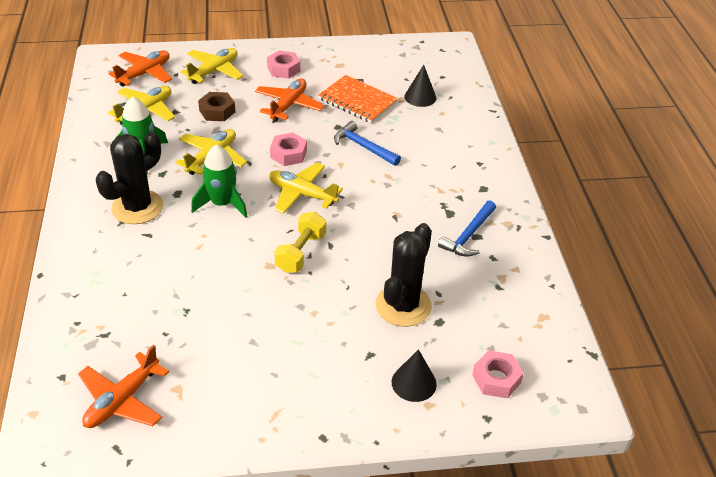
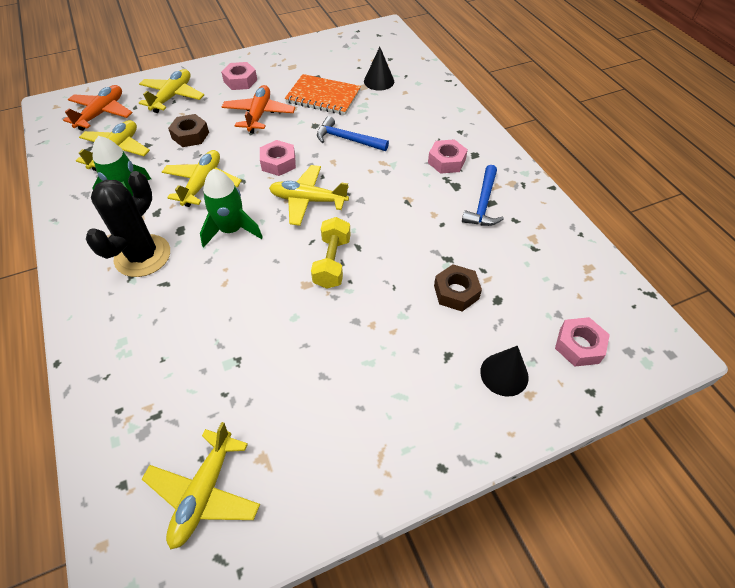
camera: 15 degrees left, 10 degrees up
orange plane [78,345,169,428] -> yellow plane [142,422,260,550]
black cactus [376,223,432,327] -> brown nut [434,264,482,311]
none -> pink nut [428,139,468,174]

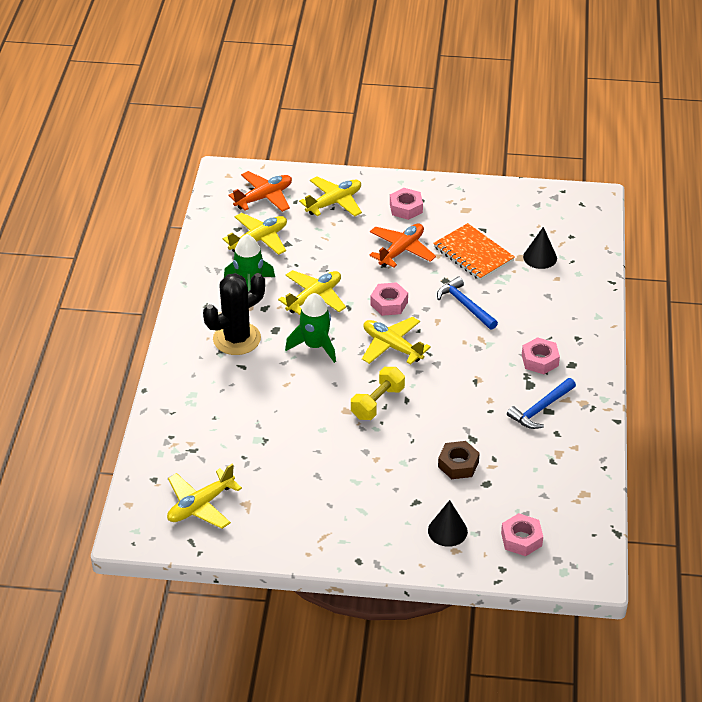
camera: 30 degrees right, 10 degrees down
brown nut [168,114,209,147] -> none

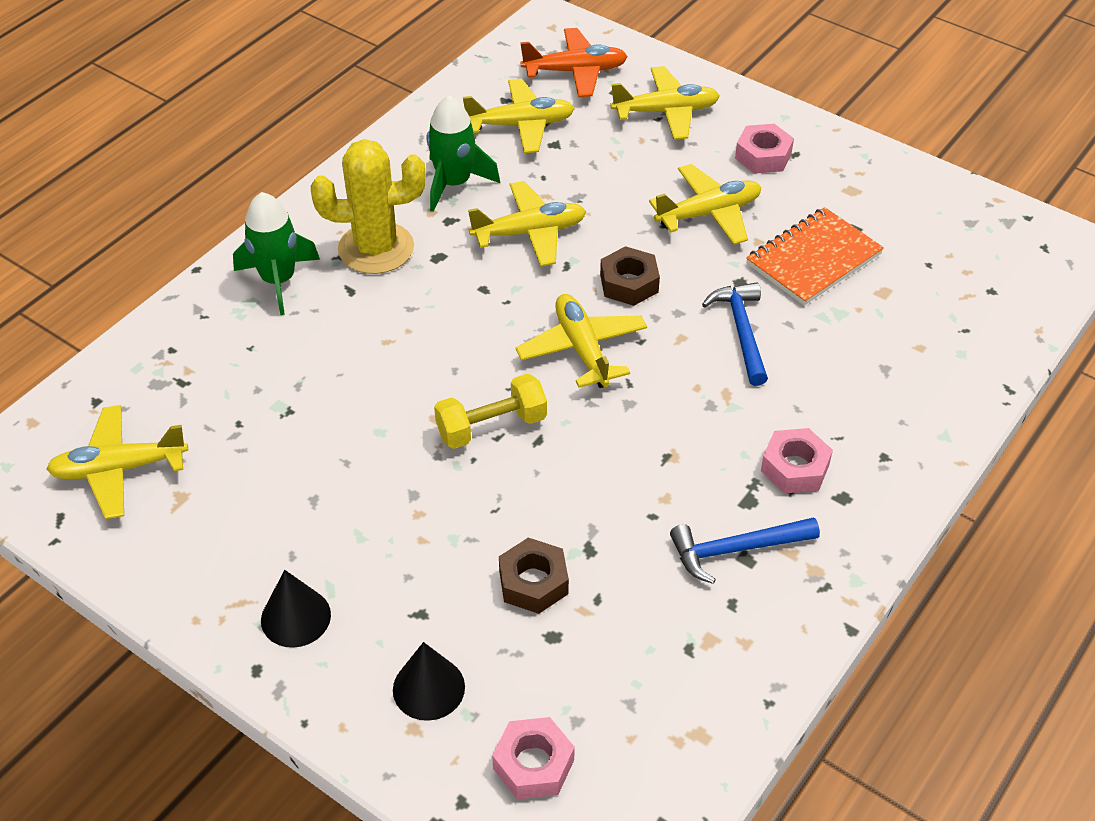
camera: 30 degrees right, 5 degrees up
black cactus [203,273,265,355] -> yellow cactus [311,139,426,274]
green rocket [285,293,336,363] -> green rocket moved to [233,192,320,315]
orange plane [369,224,436,268] -> yellow plane [649,164,761,245]
pink nut [370,282,408,316] -> brown nut [600,246,660,306]
orange notebook [433,223,515,281] -> orange notebook turned 60 degrees clockwise [746,207,884,305]
black cone [523,227,557,269] -> black cone moved to [261,570,331,648]

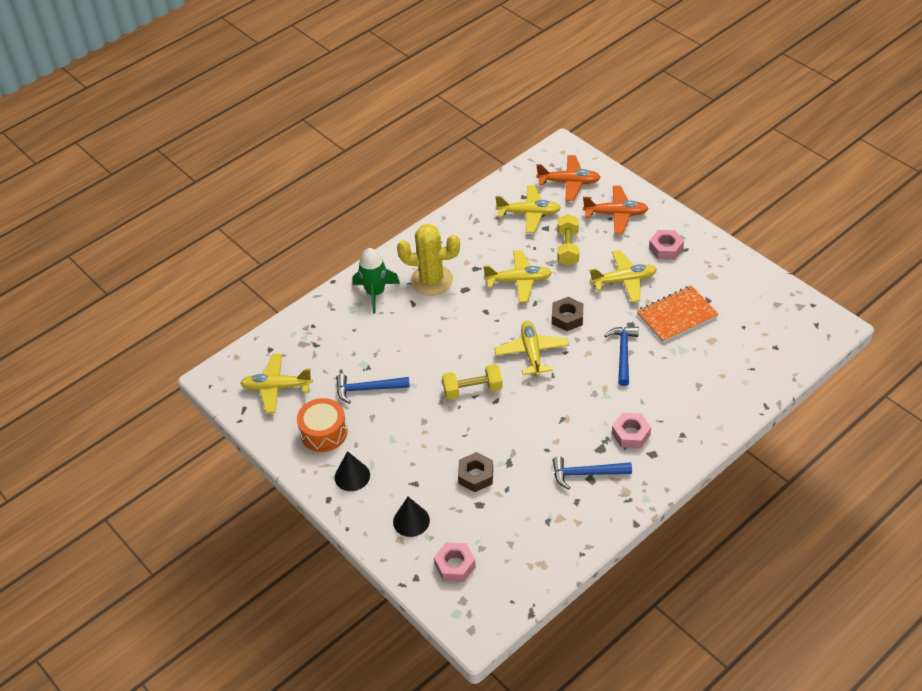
camera: 15 degrees right, 0 degrees up
green rocket [426,95,500,212] -> none
yellow plane [610,66,720,140] -> orange plane [583,186,649,234]
none -> orange drum [297,398,348,452]
none -> blue hammer [336,374,410,404]
none -> yellow dumbbell [557,214,579,266]

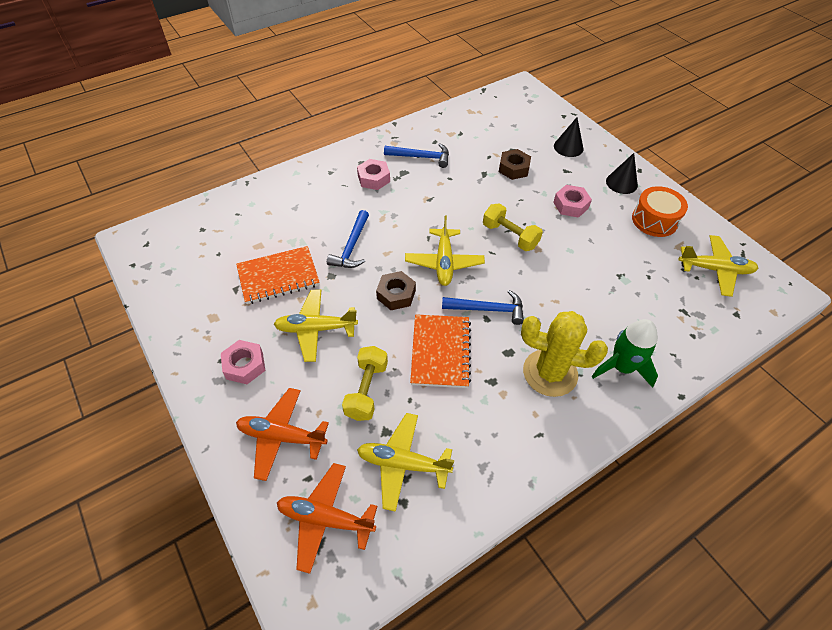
camera: 175 degrees left, 5 degrees up
blue hammer [336,374,410,404] -> blue hammer moved to [442,290,524,325]
pink nut [434,542,476,582] -> pink nut moved to [553,185,592,218]
yellow dumbbell [442,364,503,400] -> yellow dumbbell turned 45 degrees clockwise [483,203,543,251]
yellow plane [483,250,552,303] -> orange notebook [410,314,471,388]

